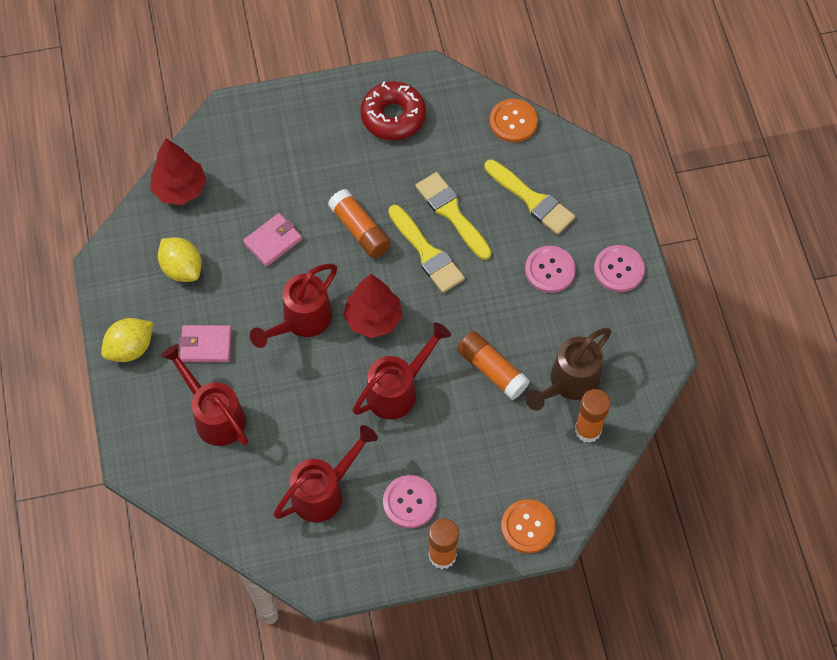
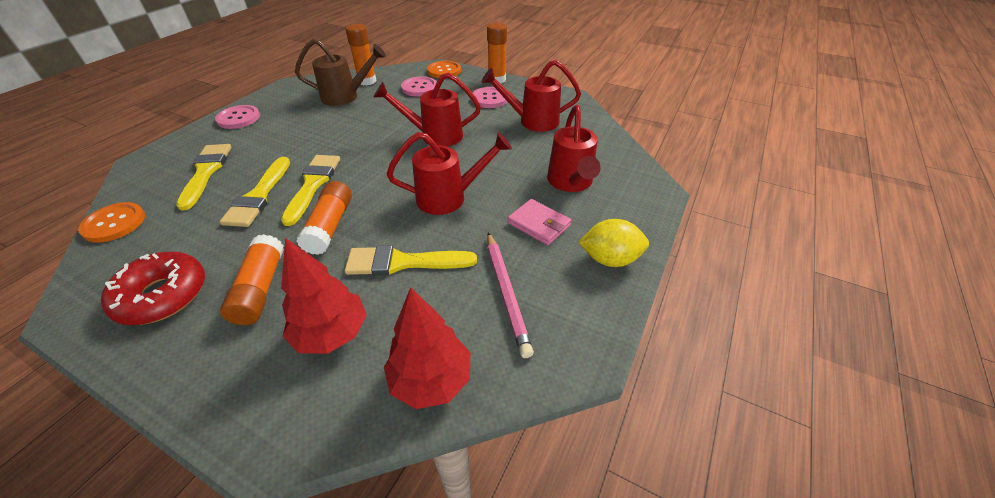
camera: 140 degrees left, 20 degrees down
yellow lemon [158,237,202,282] -> pink pencil [487,233,534,358]
pink wallet [243,213,302,267] -> yellow brush [345,245,477,275]
red tree [344,274,402,338] -> red tree moved to [281,238,367,354]
orange glue stick [457,331,530,400] -> orange glue stick moved to [220,234,284,325]
pink button [525,246,576,293] -> pink button moved to [401,76,437,97]

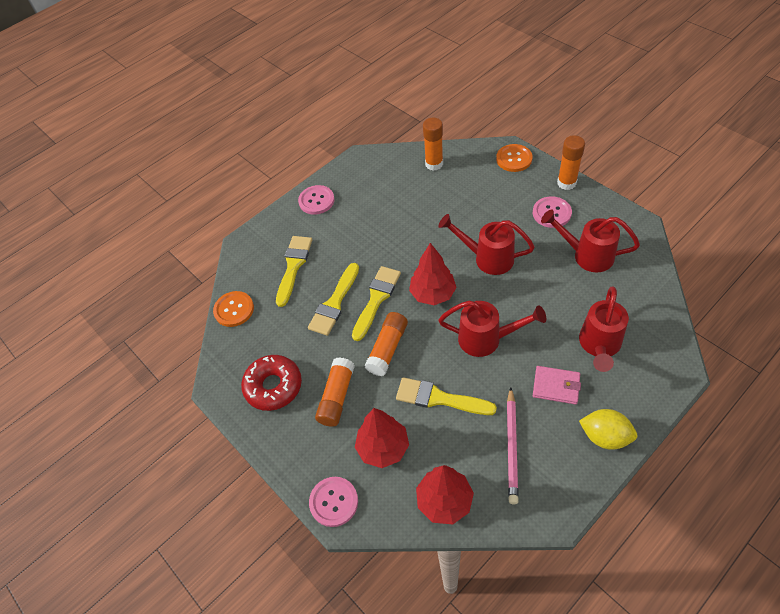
camera: 25 degrees right, 10 degrees up
brown watering can [295,39,386,106] -> none
pink button [401,76,437,97] -> pink button moved to [309,477,358,527]
pink wallet [508,199,571,245] -> pink wallet turned 45 degrees counterclockwise [533,366,581,405]
none -> red tree [409,243,457,305]

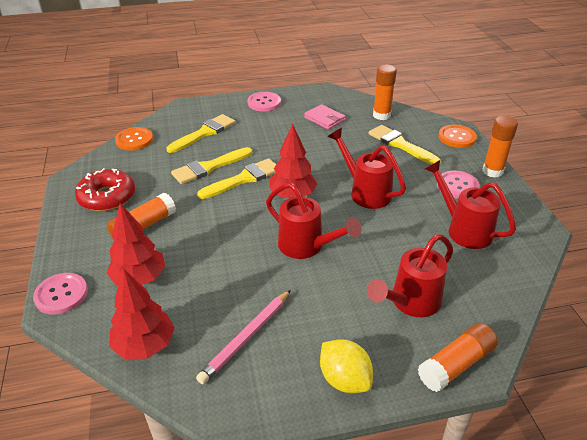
camera: 25 degrees right, 15 degrees down
orange glue stick [365,312,408,376] -> orange glue stick moved to [418,323,498,392]
yellow brush [396,377,497,415] -> yellow brush moved to [369,125,441,165]
pink wallet [533,366,581,405] -> pink wallet moved to [304,104,346,130]

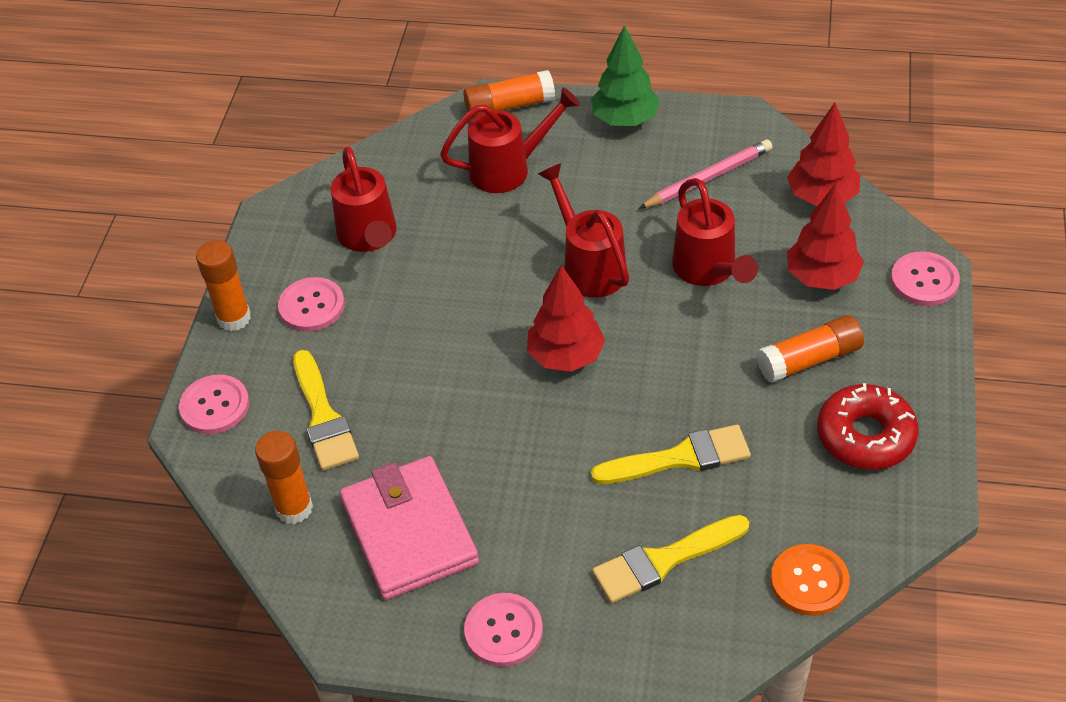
camera: 155 degrees left, 10 degrees up
yellow brush [197,158,276,199] -> none
pink wallet [304,104,346,130] -> pink wallet [340,456,479,600], size x1.85
yellow lemon [320,339,373,393] -> green tree [591,25,660,126]
red watering can [328,128,406,209] -> red watering can moved to [672,178,758,286]
orange button [438,125,477,148] -> pink button [179,374,249,434]

